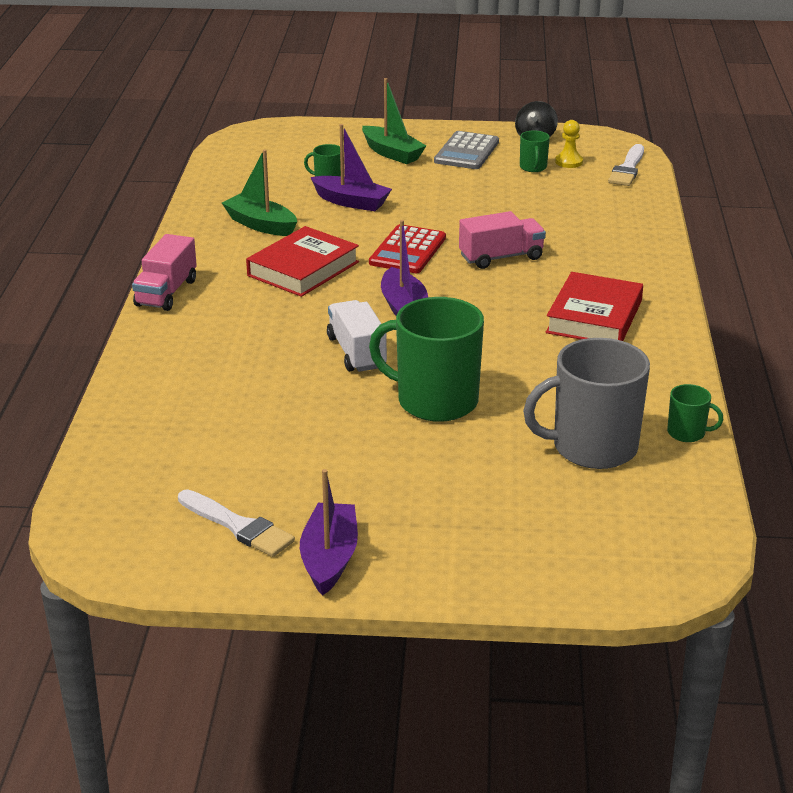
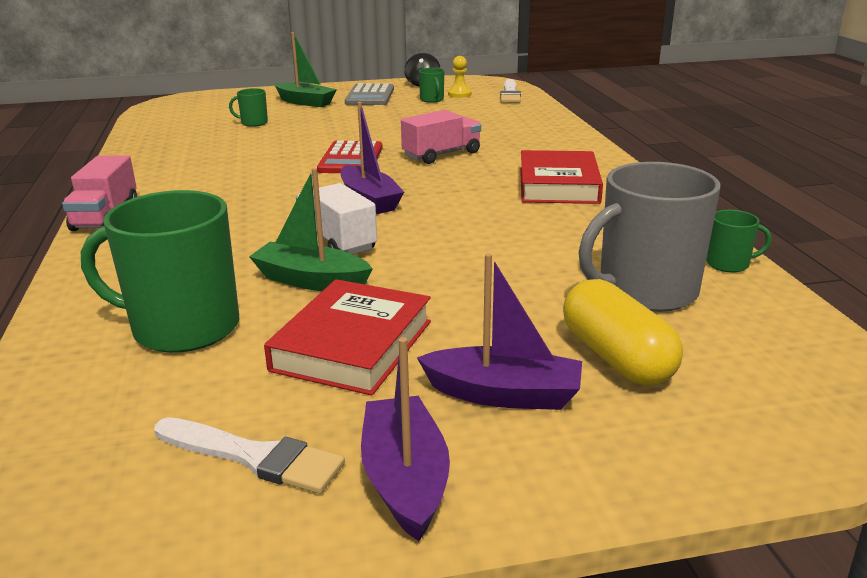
camera: 15 degrees left, 5 degrees down
green boat [222,149,297,236] -> green boat moved to [249,168,373,291]
red book [246,226,359,297] -> red book moved to [264,279,431,396]
purple boat [311,124,392,211] -> purple boat moved to [417,253,582,410]
green mug [369,297,484,422] -> green mug moved to [81,190,239,353]
none -> yellow capsule [563,279,683,386]

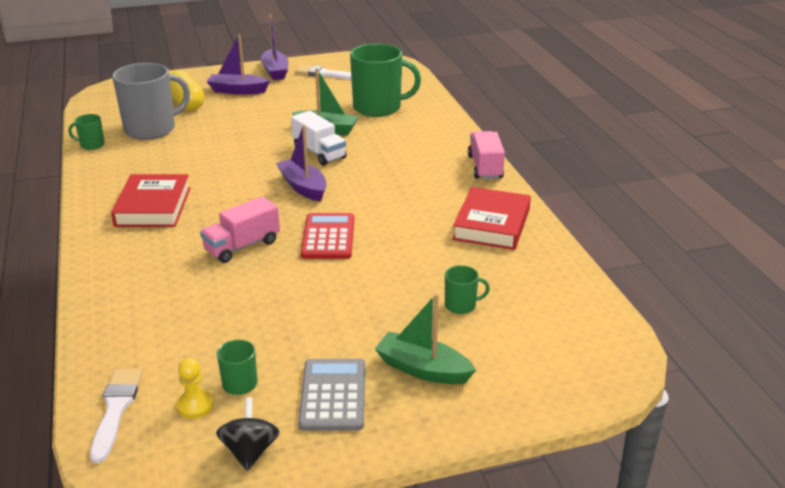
camera: 175 degrees right, 5 degrees up
red book [264,279,431,396] -> red book moved to [453,187,531,250]

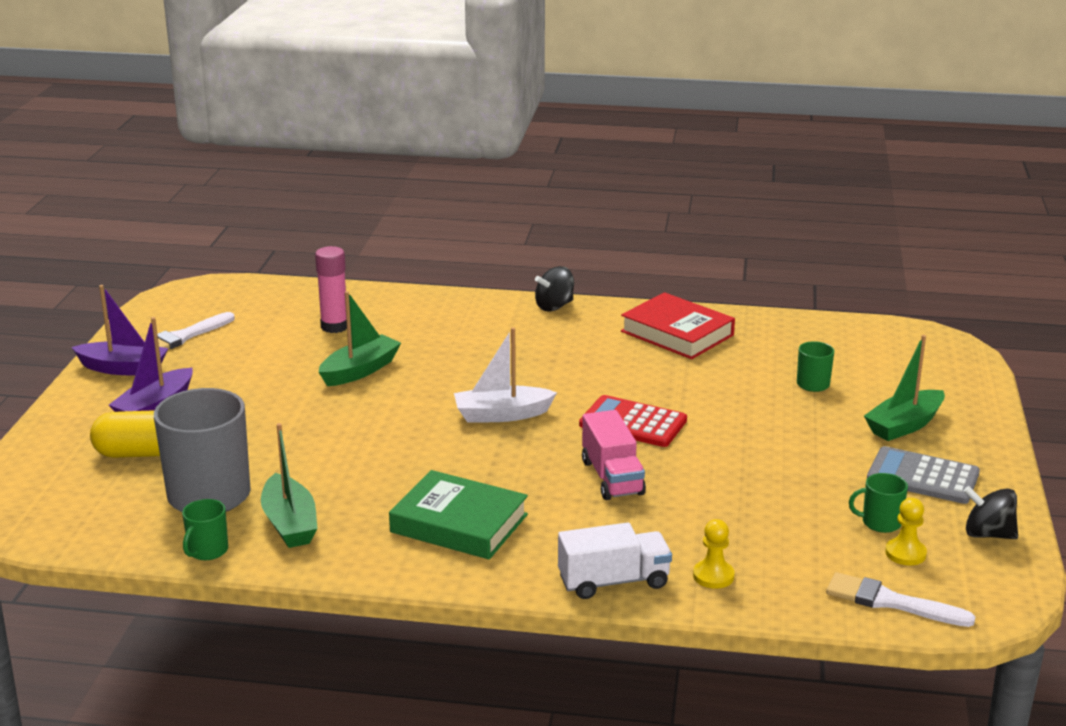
camera: 65 degrees left, 5 degrees down
red book [111,174,191,227] -> green book [389,470,528,559]
purple boat [276,125,327,201] -> white boat [454,327,557,423]
white truck [291,111,347,166] -> white truck moved to [558,522,672,599]
green mug [350,44,421,117] -> pink glue stick [315,246,347,333]
pink truck [468,131,505,179] -> black spinning top [535,266,574,312]
none -> green boat [261,423,318,548]
none -> yellow pawn [693,519,735,589]

